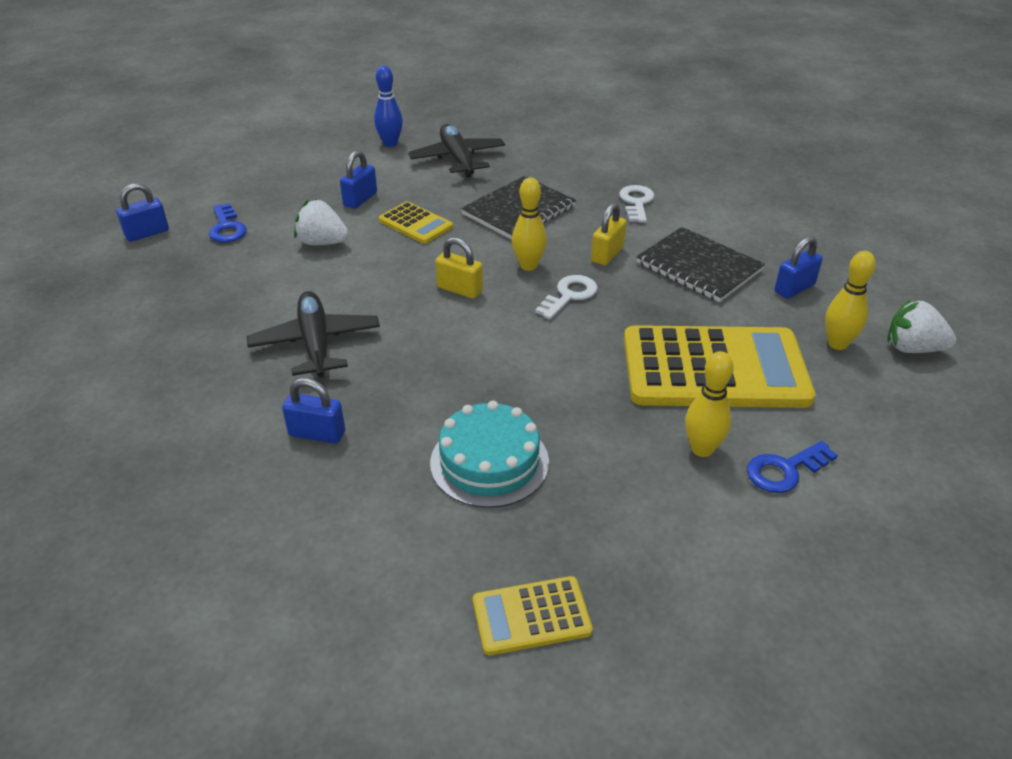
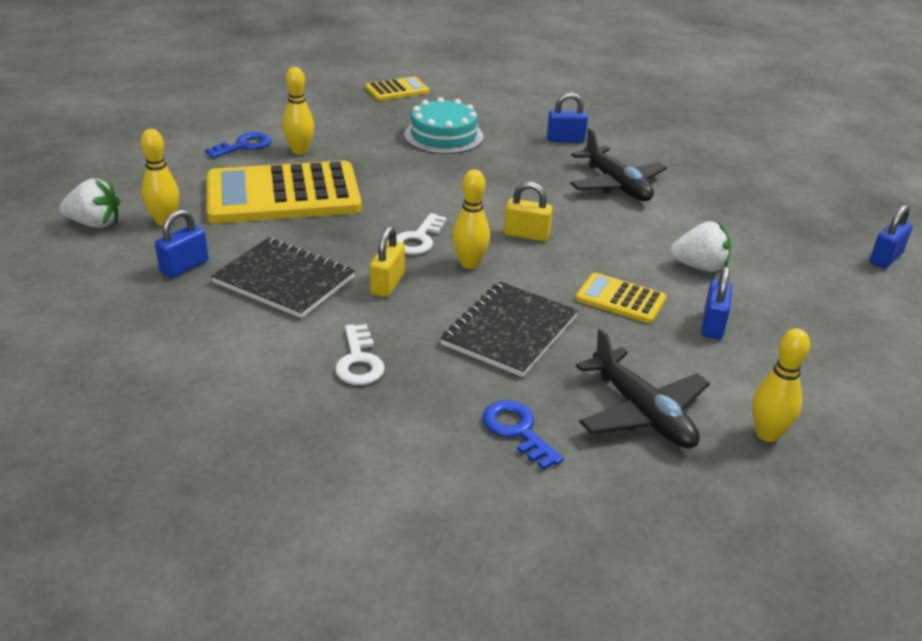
camera: 165 degrees right, 5 degrees down
blue key [209,203,247,243] -> blue key moved to [483,400,564,470]
blue bowling pin [374,66,403,147] -> yellow bowling pin [752,328,810,442]

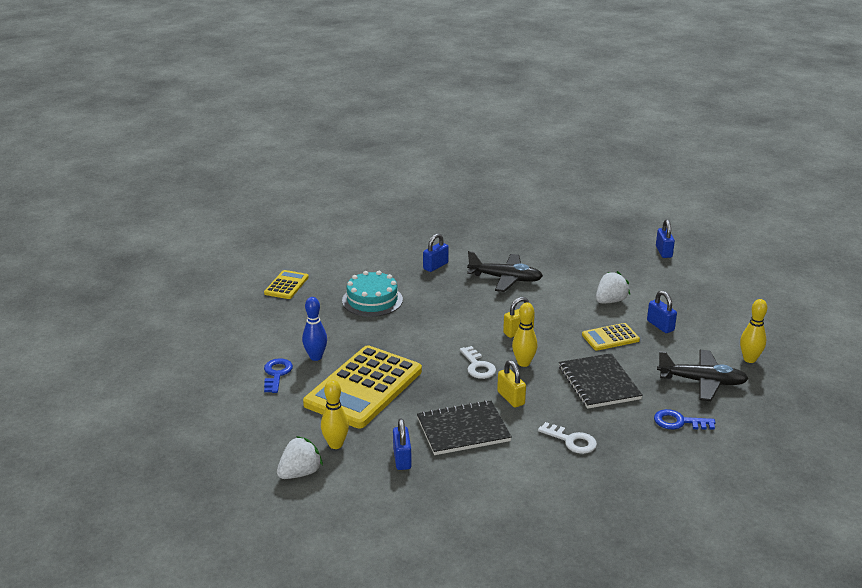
camera: 45 degrees left, 5 degrees down
yellow bowling pin [283,67,314,155] -> blue bowling pin [302,297,327,361]

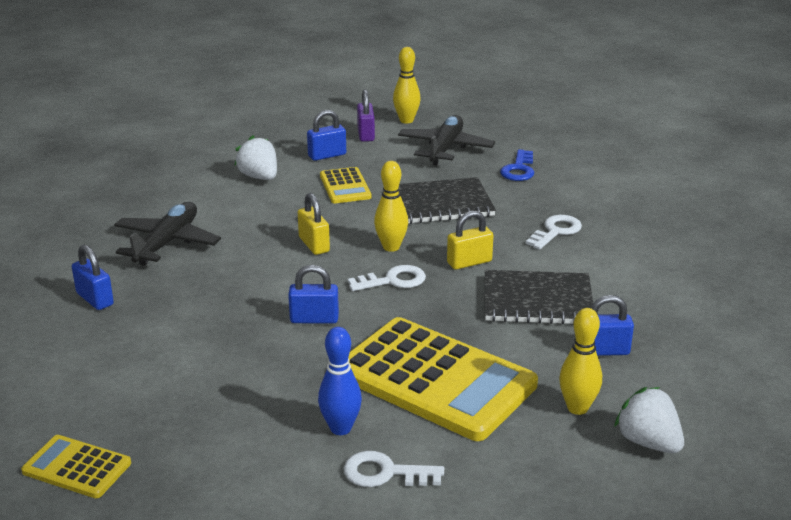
camera: 85 degrees left, 0 degrees up
blue key [264,358,293,393] -> white key [344,451,444,487]
turquoise cake [342,271,403,317] -> none
black notebook [417,400,512,455] -> black notebook turned 75 degrees counterclockwise [485,270,593,324]
blue padlock [656,219,675,258] -> blue padlock moved to [288,265,339,324]
none -> purple padlock [357,89,375,142]

